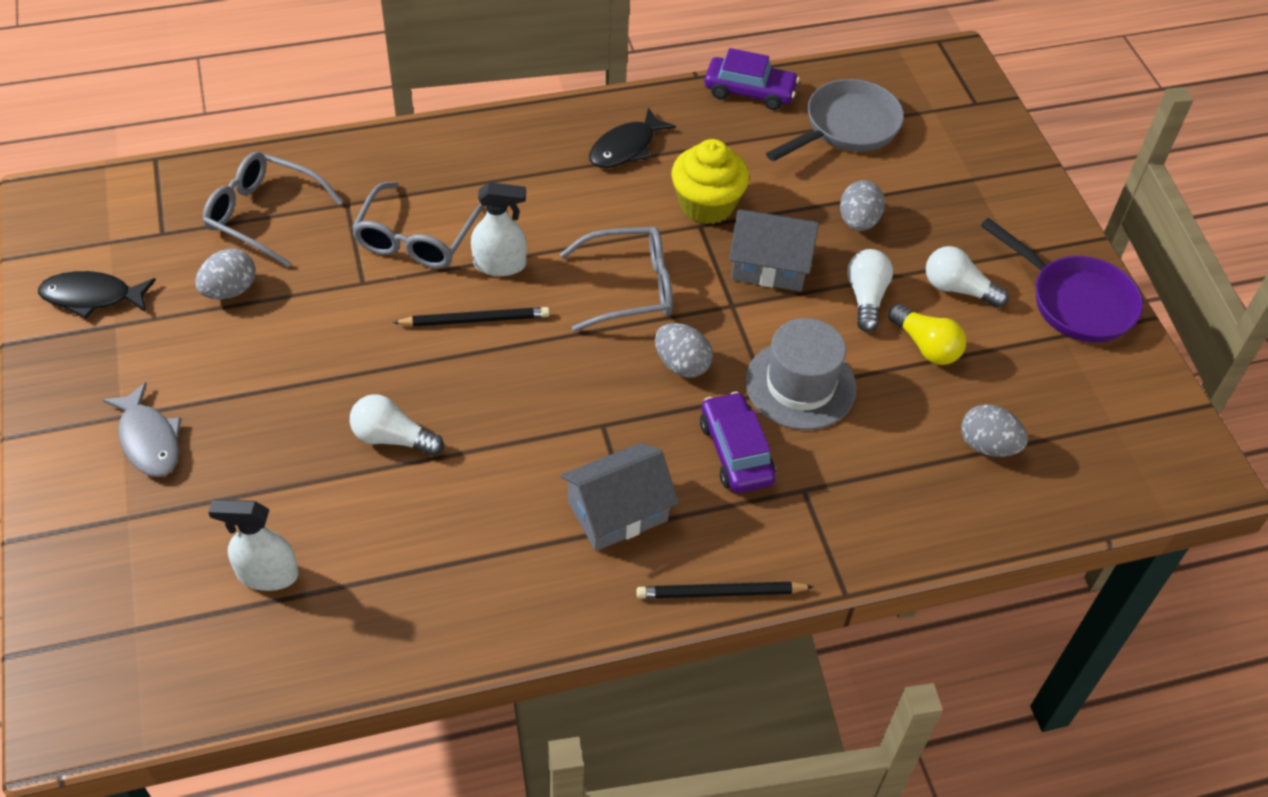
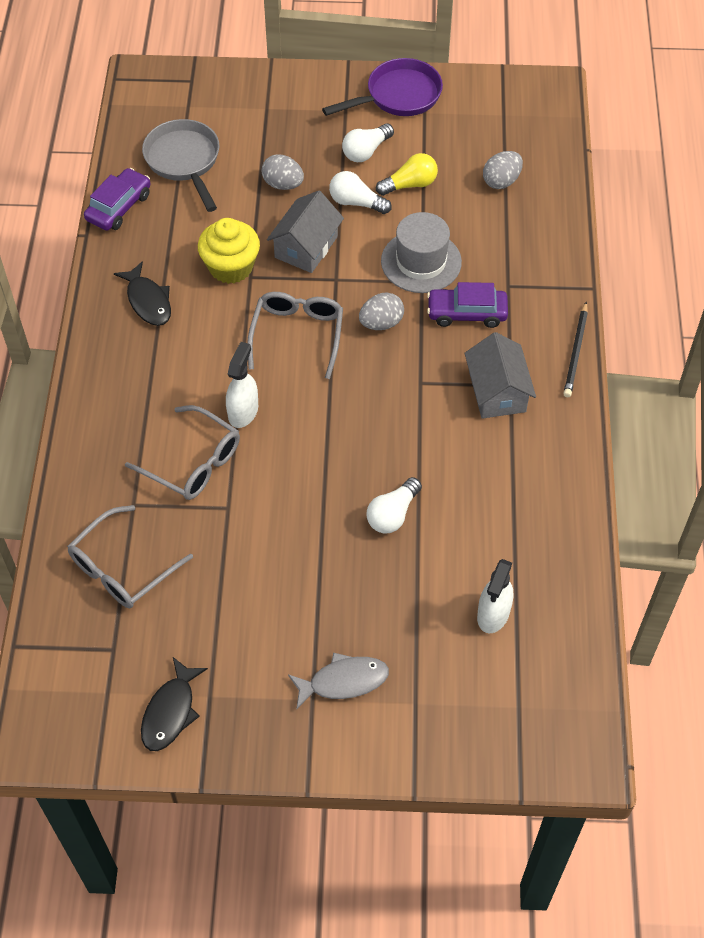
camera: 70 degrees left, 5 degrees up
grey egg [195,249,256,299] -> none
black pencil [392,307,550,327] -> none

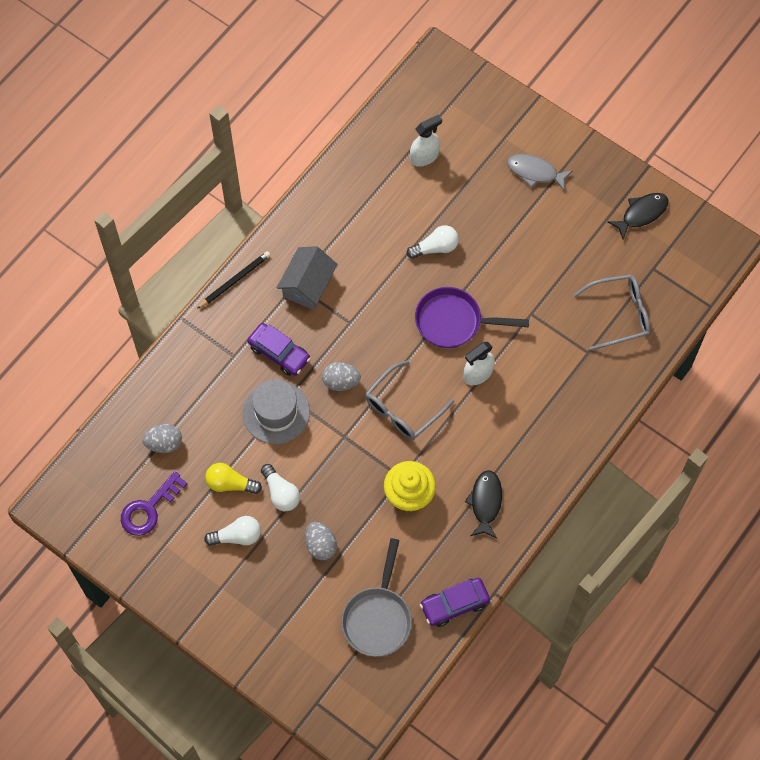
camera: 145 degrees left, 10 degrees up
grey glasses [125,405,240,500] -> none
grey house [267,191,344,273] -> none
purple pan [322,58,443,116] -> purple pan moved to [415,287,529,348]
none -> purple key [121,471,187,536]

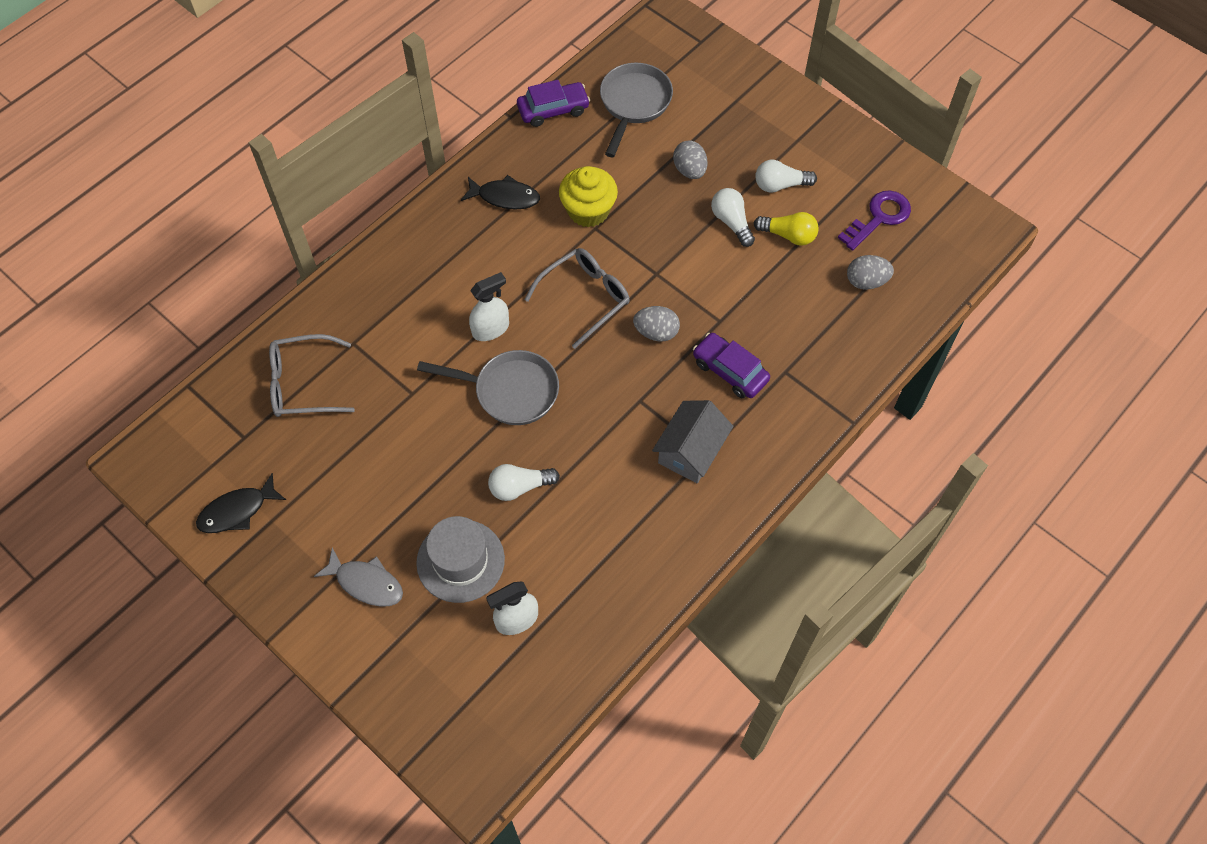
camera: 175 degrees left, 5 degrees down
black pencil [197,251,270,309] -> none
grey hat [243,379,310,444] -> grey hat moved to [416,516,505,603]
purple pan [415,287,529,348] -> grey pan [417,350,559,425]
black fish [465,470,502,538] -> black fish turned 90 degrees counterclockwise [461,175,540,209]

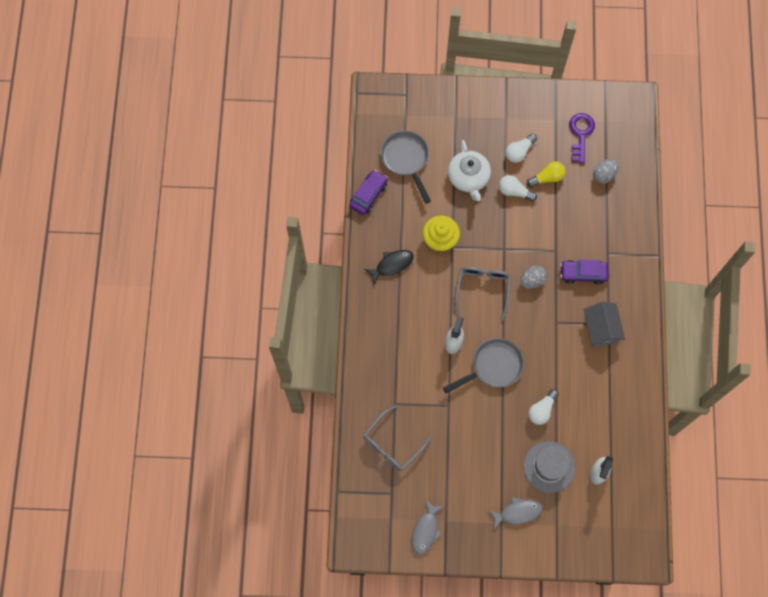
camera: 40 degrees left, 10 degrees up
black fish [196,473,286,533] -> grey fish [412,500,444,554]
grey egg [673,140,707,179] -> white teapot [448,140,491,201]

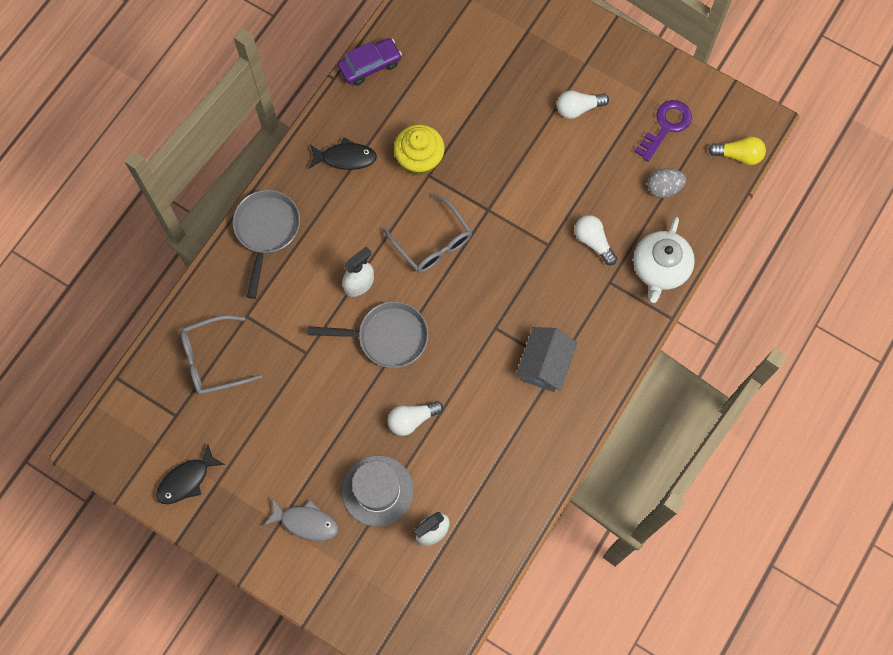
camera: 30 degrees right, 0 degrees up
grey pan [381,130,431,204] -> grey pan moved to [233,190,300,299]
grey fish [412,500,444,554] -> black fish [156,444,225,504]
white teapot [448,140,491,201] -> white teapot moved to [634,217,695,303]
grey glasses [455,267,511,321] -> grey glasses turned 105 degrees clockwise [383,193,472,273]
white light bulb [499,175,537,202] -> white light bulb moved to [575,215,617,265]
grey egg [520,266,547,289] -> none
yellow light bulb [527,161,566,187] -> yellow light bulb moved to [708,136,766,165]
purple car [560,260,609,284] -> none

